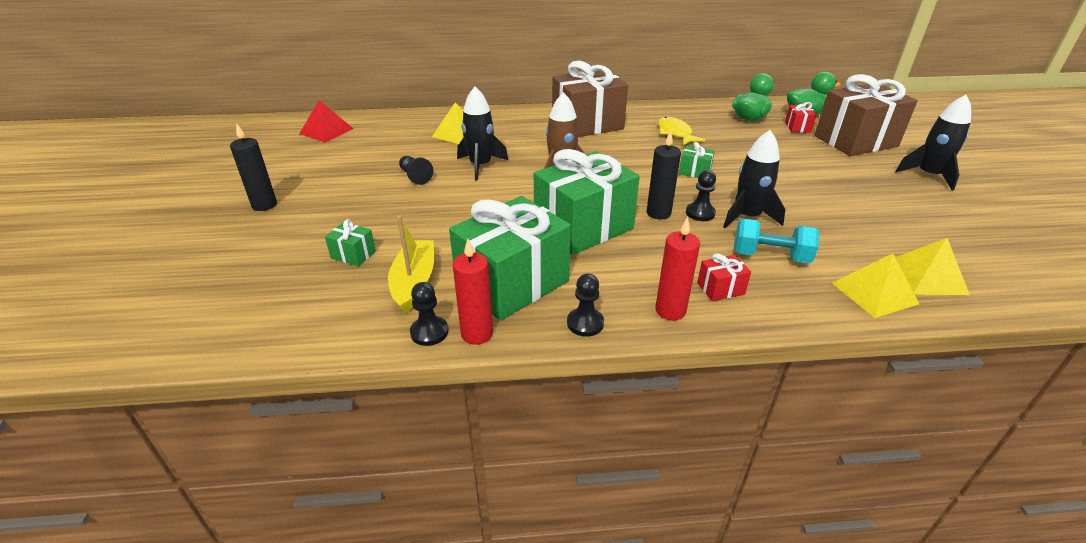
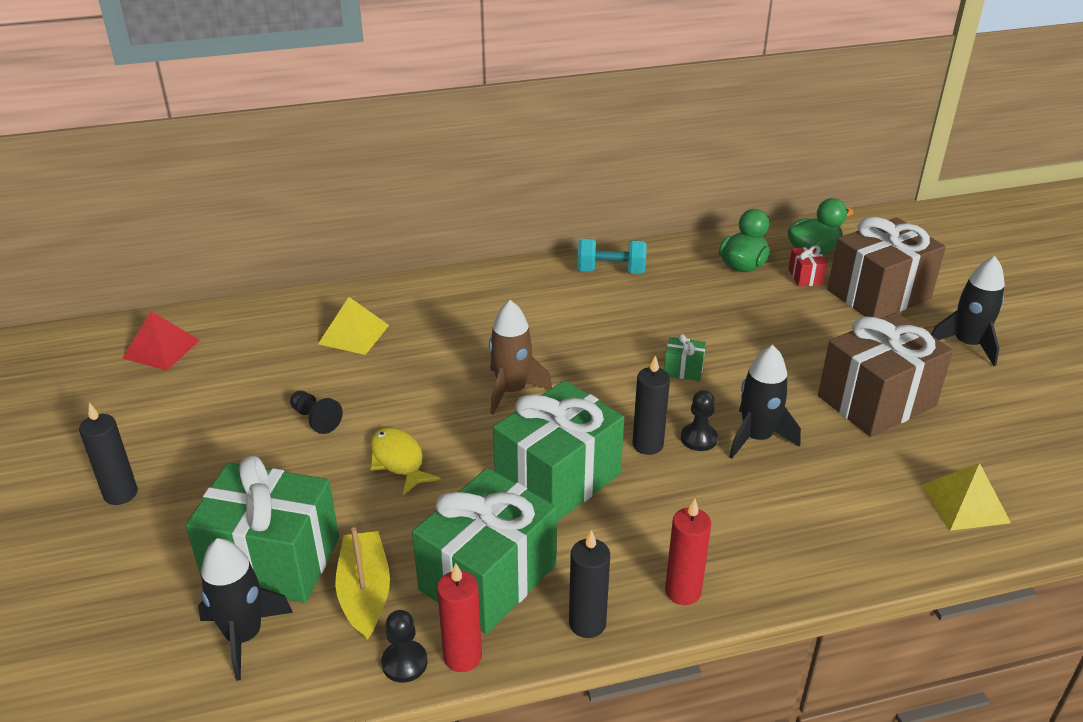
camera: 10 degrees left, 0 degrees up
green gift [325,219,376,266] -> green gift [186,455,339,603], size x2.42
black rocket [457,87,508,181] -> black rocket moved to [198,538,293,681]
brown gift [552,61,628,137] -> brown gift moved to [818,313,953,437]
black pawn [567,273,604,337] -> black candle [569,530,610,638]
yellow fish [658,117,705,145] -> yellow fish moved to [370,427,441,495]
red gift [697,253,751,301] -> none
turquoise dumbbell [734,218,819,263] -> turquoise dumbbell moved to [577,239,647,274]
yellow pyramid [832,253,919,318] -> none

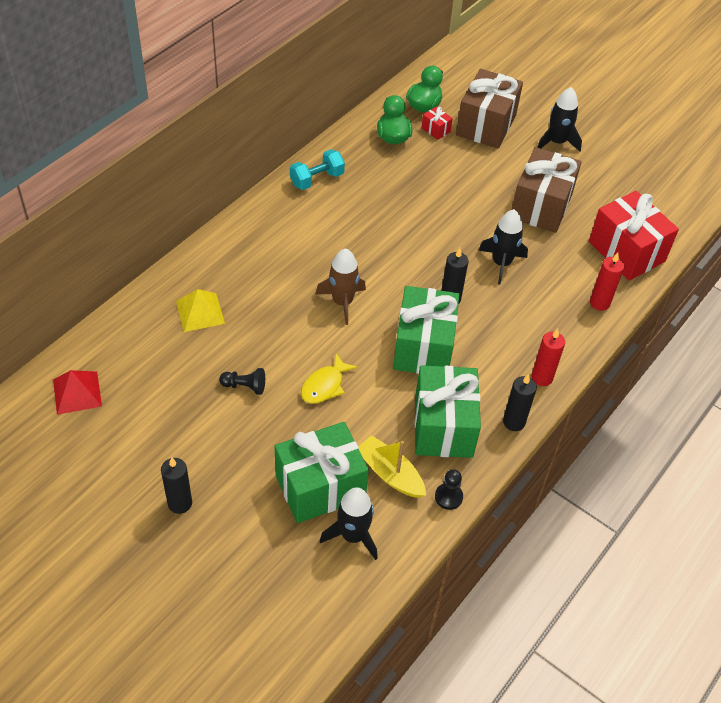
camera: 40 degrees left, 15 degrees up
yellow fish [370,427,441,495] -> yellow fish turned 75 degrees counterclockwise [301,354,358,404]
red candle [437,563,482,672] -> red candle moved to [590,253,624,311]
green gift [664,334,706,381] -> none
black pawn [681,390,718,451] -> none
yellow pyramid [921,463,1011,531] -> red gift [589,191,679,280]

